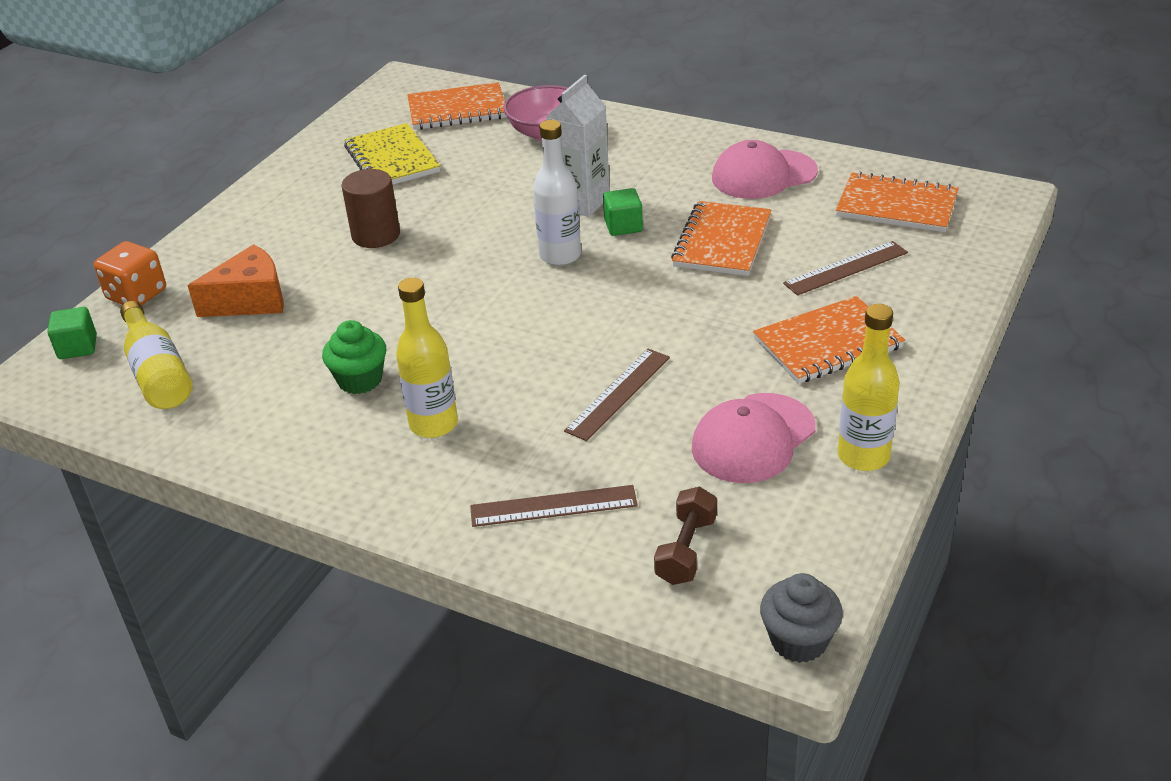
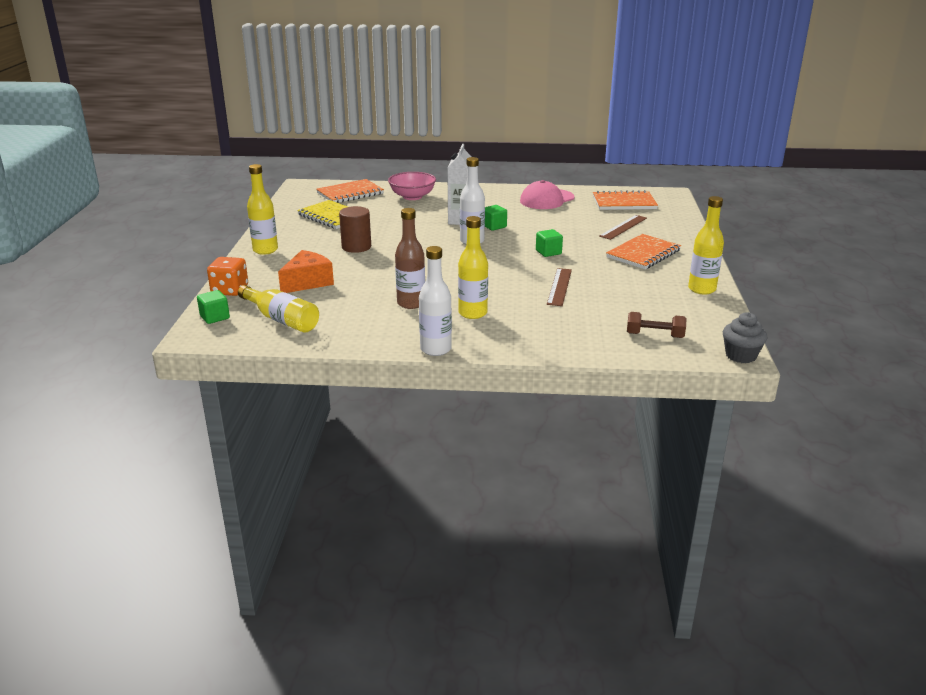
camera: 25 degrees left, 10 degrees down
green cupcake [322,320,386,394] -> brown bottle [395,208,425,309]
brown ruler [470,485,638,527] -> none
brown dumbbell [654,486,717,585] -> brown dumbbell turned 75 degrees counterclockwise [627,312,687,338]
orange notebook [671,201,771,276] -> none
pink cap [692,393,816,483] -> none
none -> yellow bottle [247,164,278,255]
none -> white bottle [419,246,452,356]
none -> green cube [536,229,563,257]

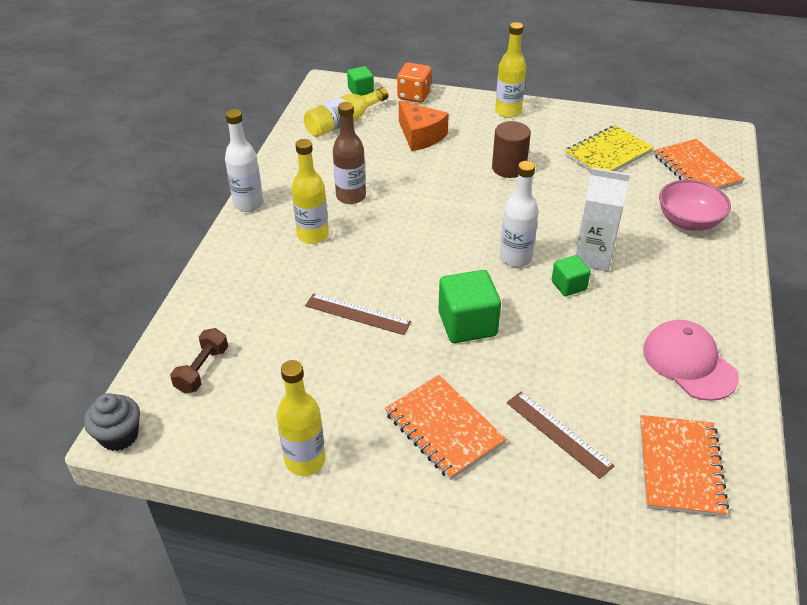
camera: 100 degrees right, 15 degrees up
green cube [536,229,563,257] -> green cube [438,270,501,343], size x1.74

